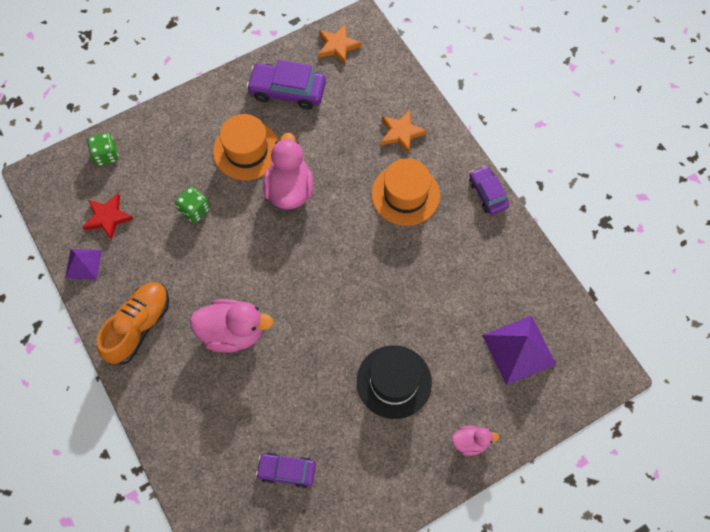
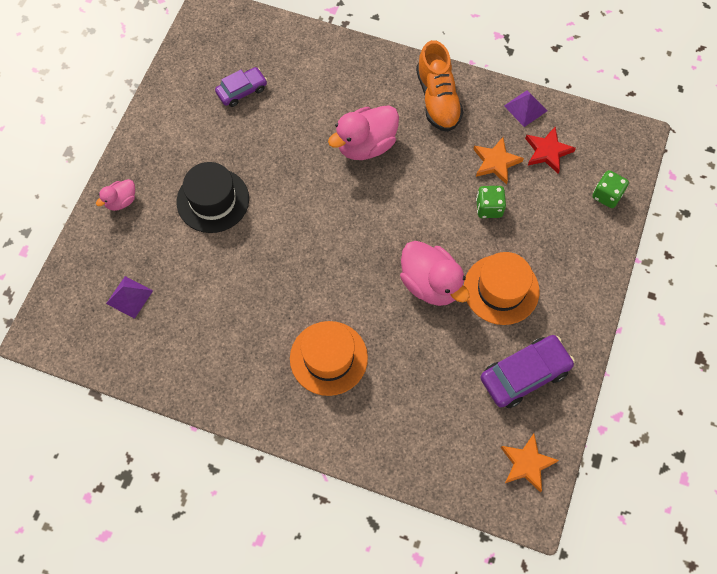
camera: 140 degrees right, 0 degrees up
orange star [381,110,427,154] -> orange star moved to [473,137,524,185]
purple car [469,166,509,215] -> none
purple pyramid [482,316,557,385] -> purple pyramid [106,276,153,319], size x0.60

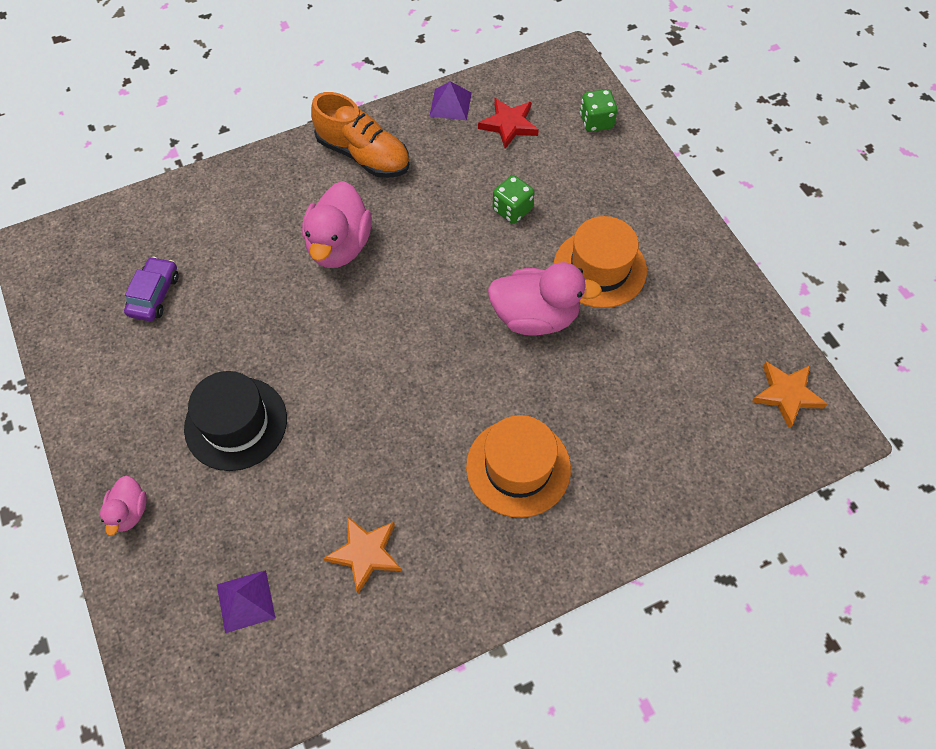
camera: 45 degrees left, 5 degrees down
orange star [473,137,524,185] -> orange star moved to [323,516,402,594]
purple car [480,335,575,408] -> none

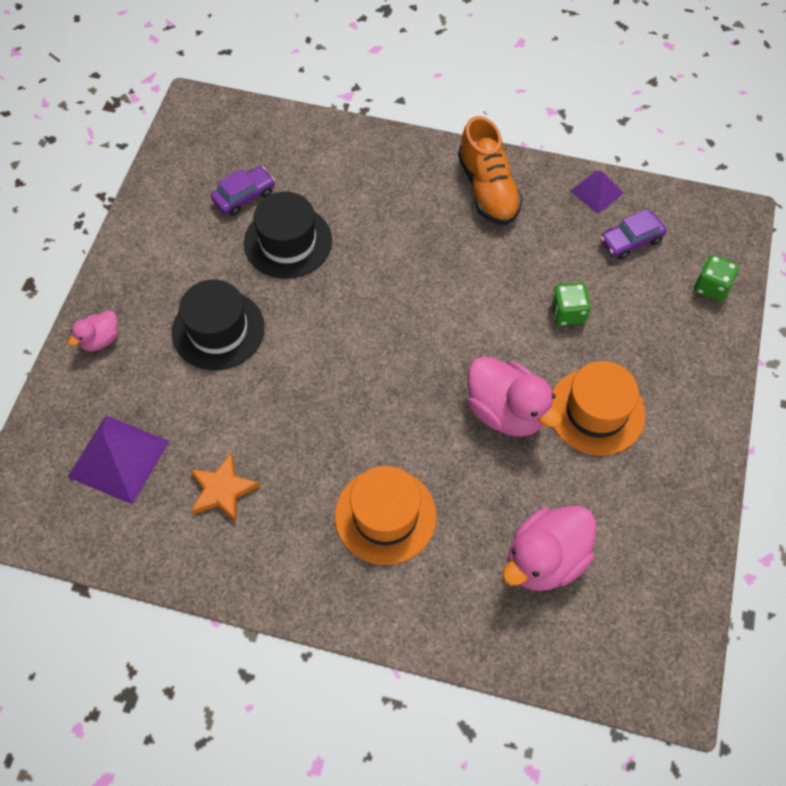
camera: 40 degrees right, 0 degrees up
purple pyramid [217,570,275,633] -> purple pyramid [68,415,169,505], size x1.67
pink duck [302,181,372,268] -> pink duck moved to [502,506,596,591]
red star [478,98,539,149] -> purple car [600,209,667,259]
orange star [752,362,827,429] -> none
none -> black hat [244,192,332,279]

